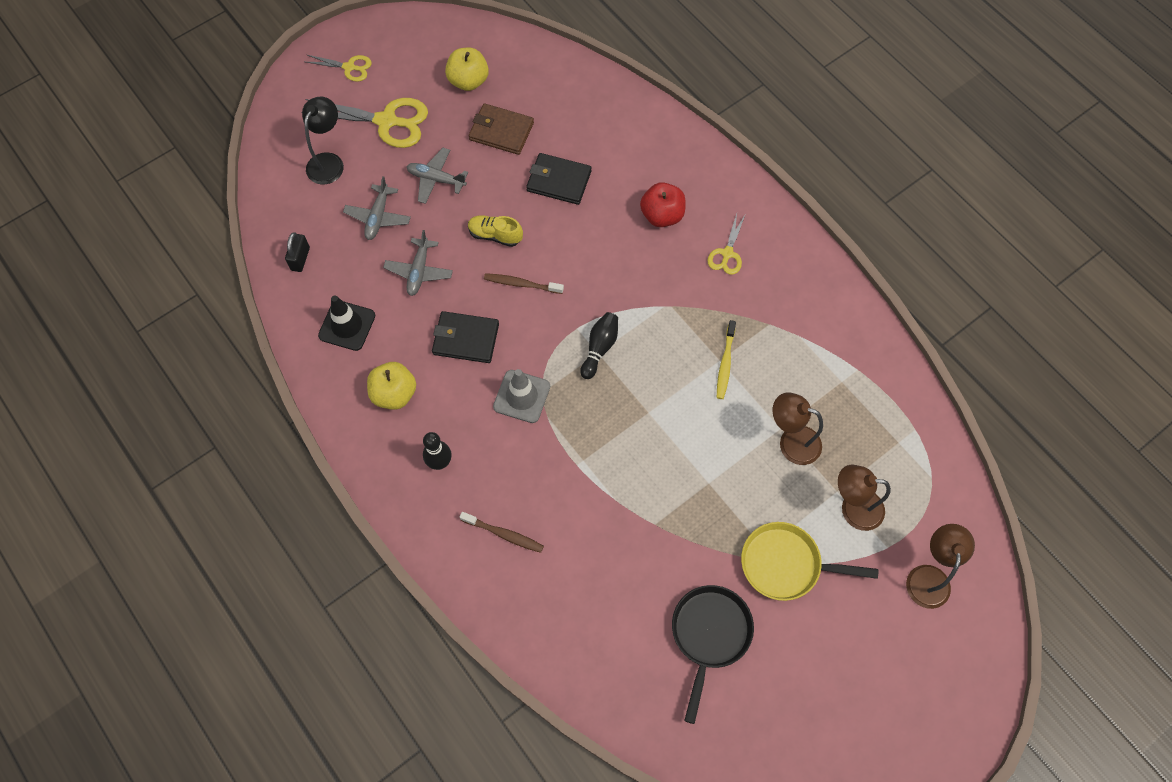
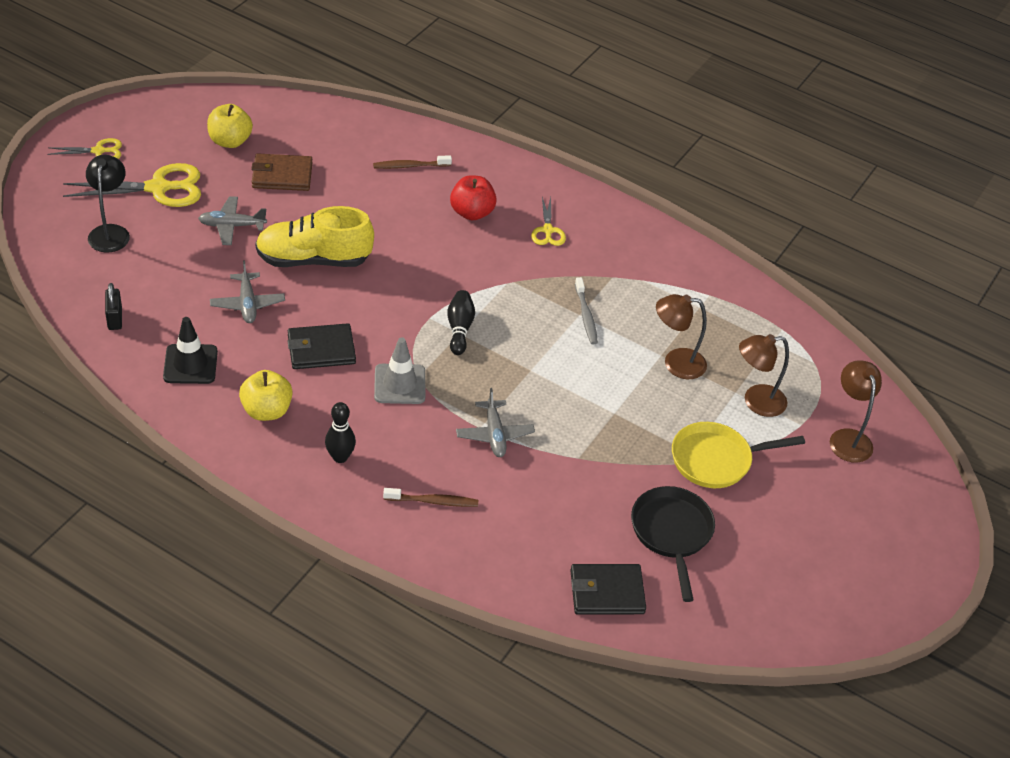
camera: 25 degrees left, 20 degrees down
grey plane [343,176,411,240] -> grey plane moved to [456,388,535,457]
yellow shoe [468,215,523,247] -> yellow shoe [255,206,374,267], size x1.90
brown toothbrush [484,273,564,294] -> brown toothbrush moved to [373,155,452,169]
black wallet [526,153,592,205] -> black wallet moved to [570,564,646,615]
yellow toothbrush [717,320,736,399] -> grey toothbrush [575,277,598,344]

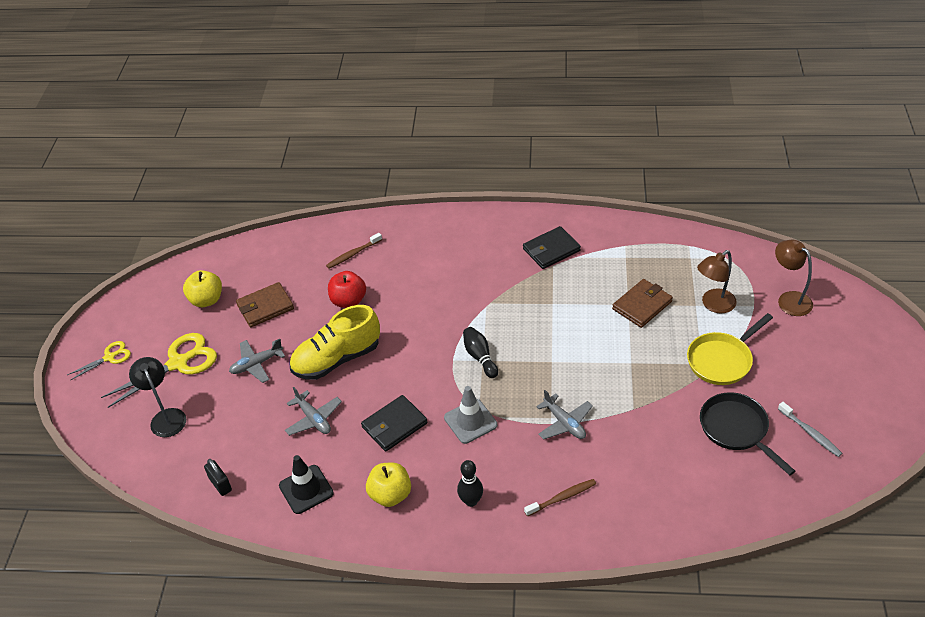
camera: 20 degrees left, 0 degrees up
red apple [450,175,497,220] -> red apple moved to [328,271,366,308]
yellow scissors [531,197,566,246] -> none
black wallet [570,564,646,615] -> black wallet moved to [523,226,581,269]
grey toothbrush [575,277,598,344] -> grey toothbrush moved to [778,402,842,457]
brown lamp [656,294,707,379] -> brown wallet [612,279,673,328]

